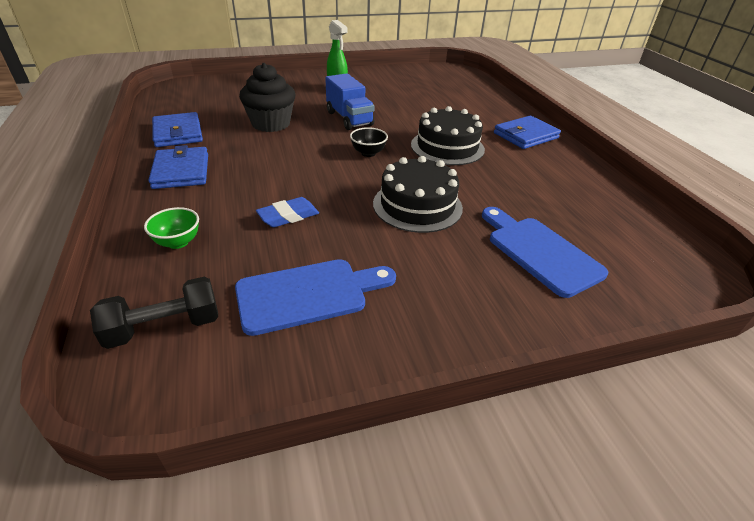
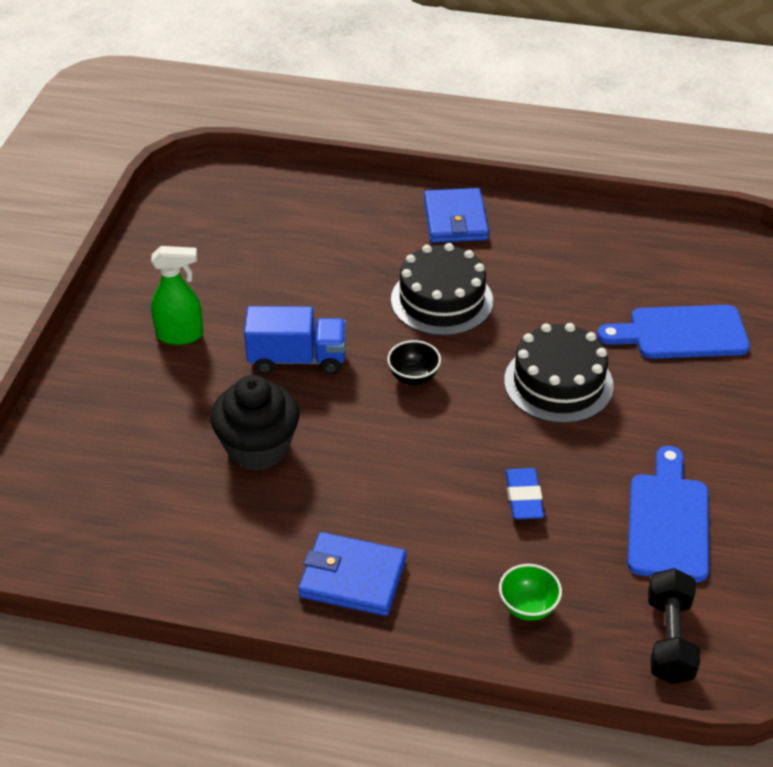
camera: 60 degrees left, 5 degrees up
blue wallet [152,112,203,147] -> none

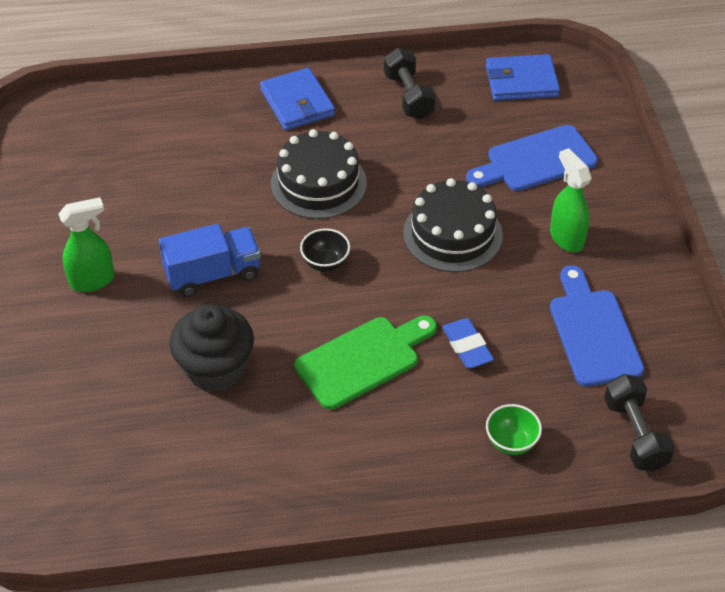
camera: 20 degrees left, 5 degrees up
blue wallet [298,532,406,616] -> blue wallet moved to [486,54,560,101]
none -> green cutting board [294,315,437,410]
none -> black dumbbell [384,48,436,119]
none -> green spray bottle [550,148,592,252]

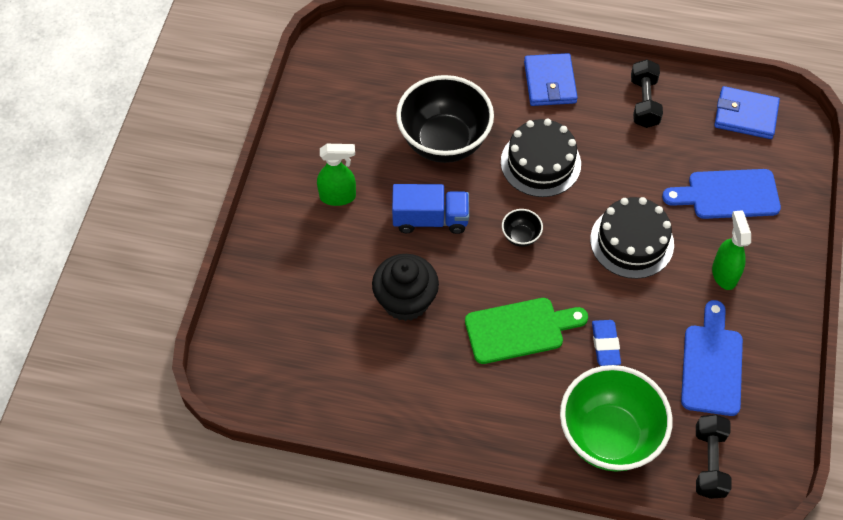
camera: 20 degrees right, 10 degrees up
green bowl [486,404,542,455] -> green bowl [560,365,673,471], size x2.42
none -> black bowl [396,75,494,163]

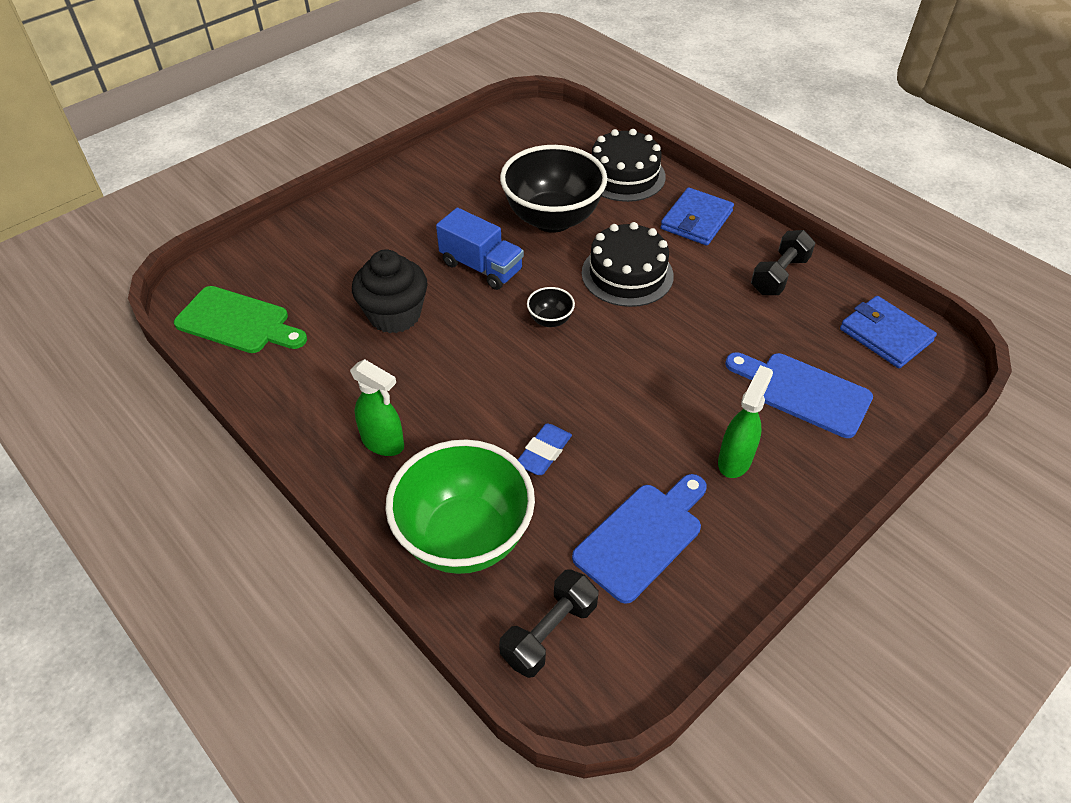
camera: 35 degrees right, 10 degrees down
green spray bottle [317,144,356,206] -> green spray bottle moved to [350,359,404,456]
green cutting board [465,298,588,364] -> green cutting board moved to [174,286,307,353]
black cake [590,197,674,279] -> black cake moved to [592,129,666,202]

